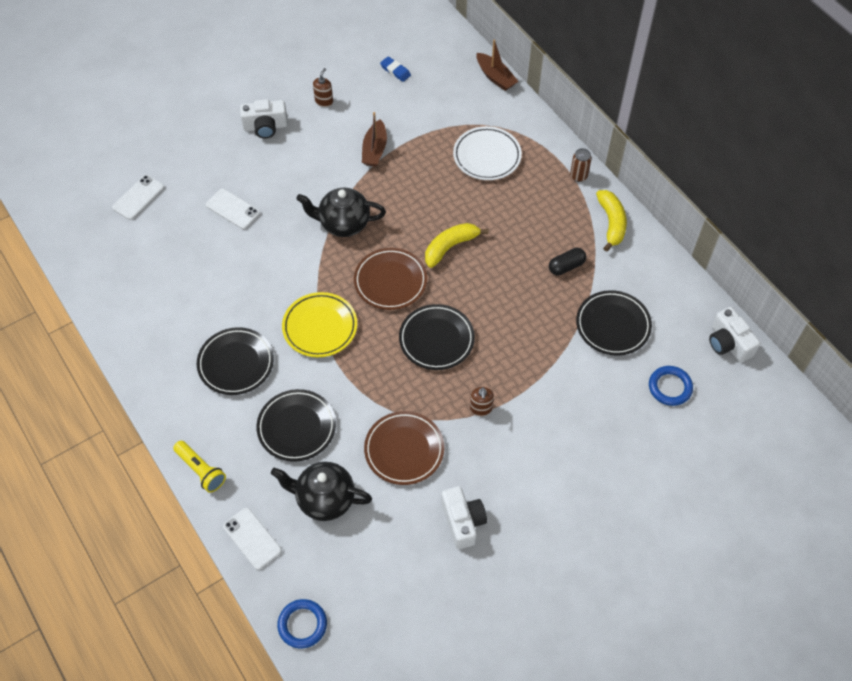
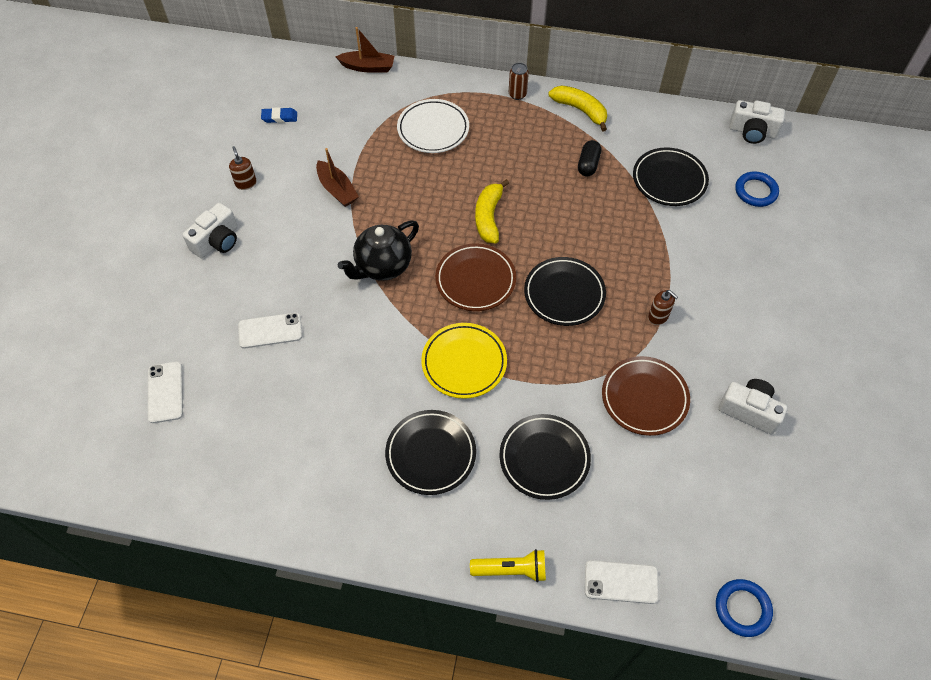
camera: 45 degrees left, 0 degrees up
black teapot [271,462,372,521] -> none

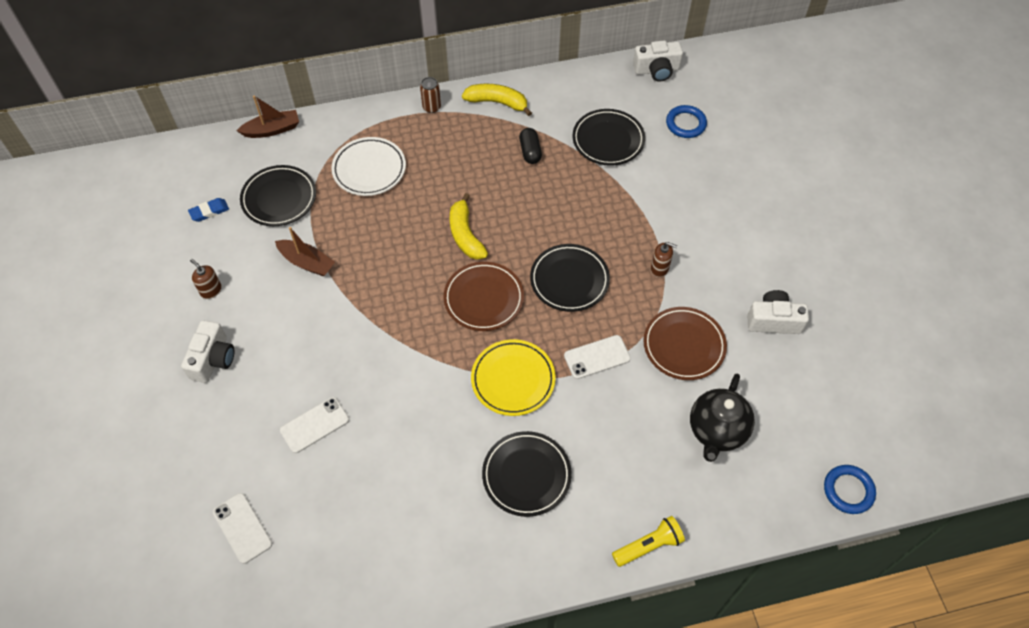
camera: 25 degrees left, 0 degrees up
black teapot [338,220,419,281] -> black teapot moved to [690,374,755,462]
black plate [499,414,591,500] -> black plate moved to [240,165,316,226]
white phone [585,560,659,604] -> white phone moved to [564,335,631,379]

